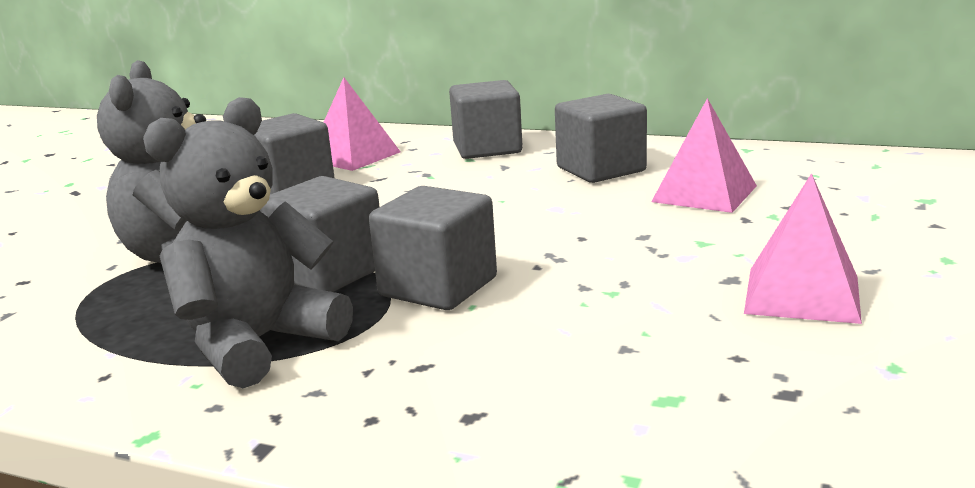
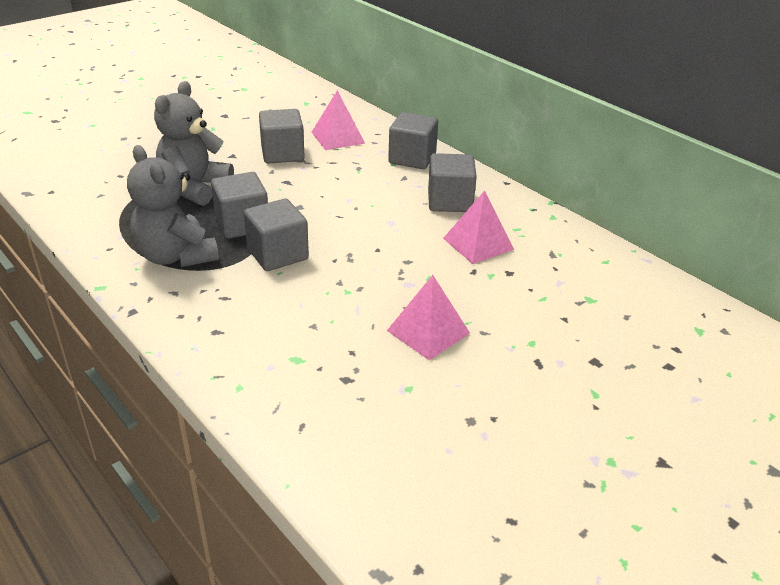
camera: 25 degrees right, 15 degrees up
grey teddy bear [143,97,353,388] -> grey teddy bear turned 105 degrees counterclockwise [127,145,219,267]

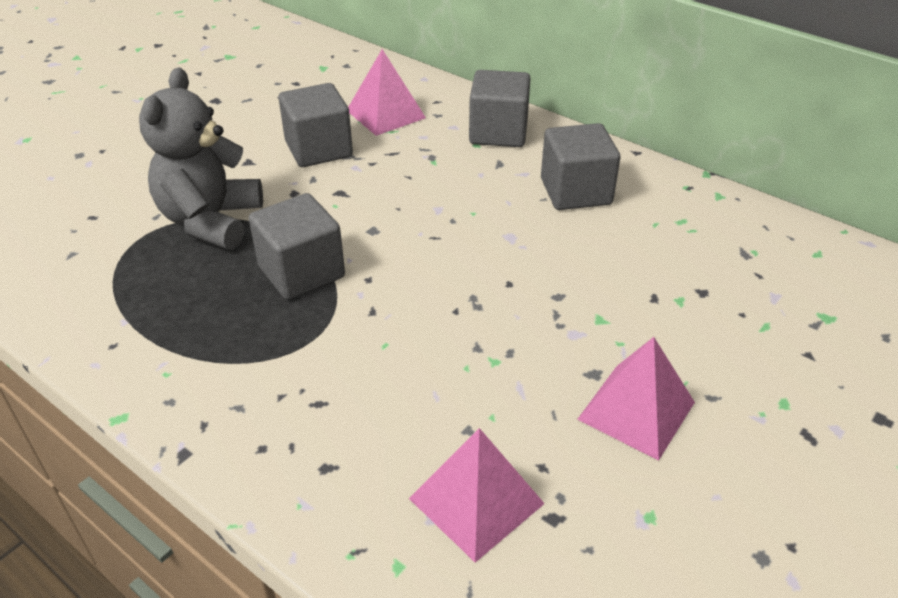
camera: 10 degrees left, 5 degrees up
grey teddy bear [127,145,219,267] -> none
grey cube [244,199,309,271] -> none
pink pyramid [443,190,514,264] -> pink pyramid moved to [409,428,545,563]

